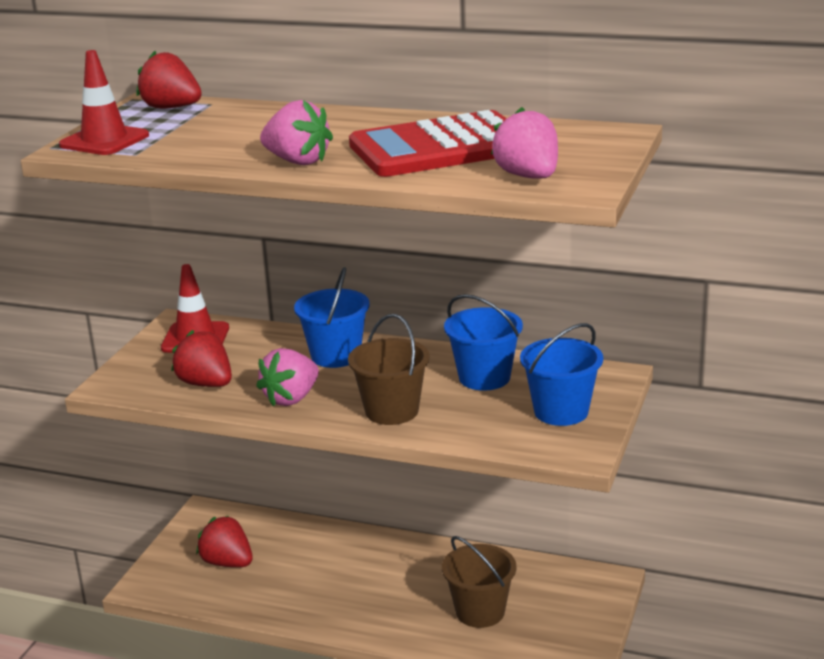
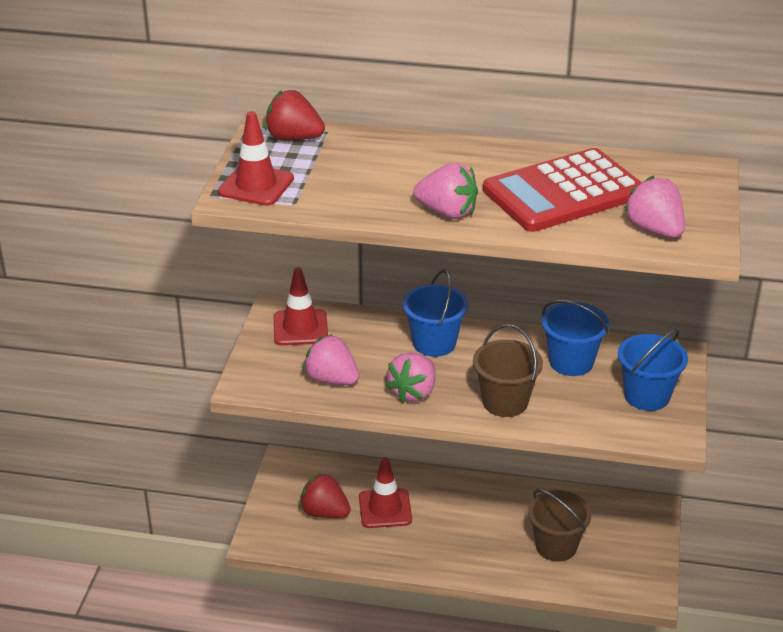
camera: 10 degrees left, 10 degrees up
red strawberry [171,330,232,387] -> pink strawberry [303,334,359,385]
none -> red traffic cone [359,457,412,528]

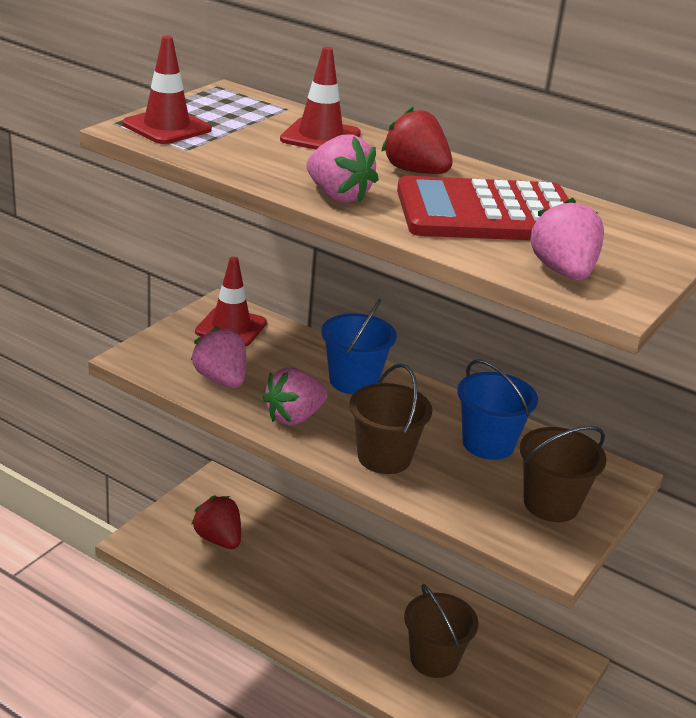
camera: 20 degrees right, 5 degrees down
red strawberry [265,90,325,140] -> red strawberry moved to [381,107,452,174]
red traffic cone [359,457,412,528] -> red traffic cone moved to [280,47,361,150]
blue bucket [618,329,688,411] -> brown bucket [520,426,607,522]

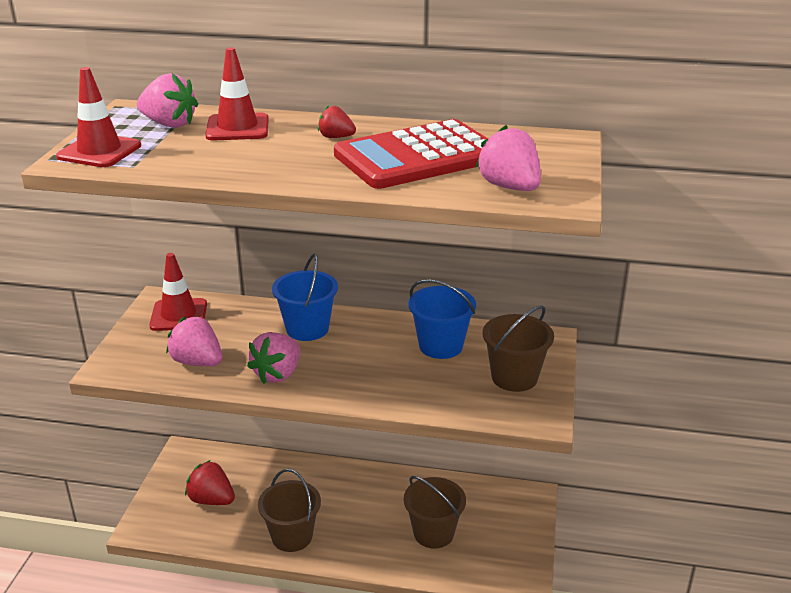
camera: 20 degrees left, 0 degrees up
pink strawberry [306,134,379,203] -> pink strawberry moved to [137,73,198,128]
brown bucket [349,364,432,474] -> brown bucket moved to [258,469,321,552]
red strawberry [381,107,452,174] -> red strawberry [318,105,356,138], size x0.60

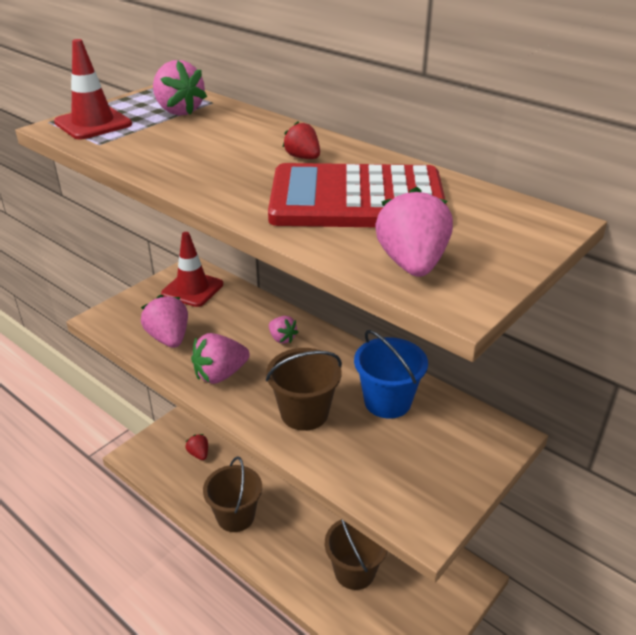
camera: 30 degrees right, 5 degrees up
red strawberry [185,460,235,505] -> red strawberry [185,434,208,460], size x0.60
red traffic cone [205,47,269,140] -> none
blue bucket [272,253,338,341] -> pink strawberry [269,316,298,344]
brown bucket [483,305,554,392] -> brown bucket moved to [266,348,342,431]

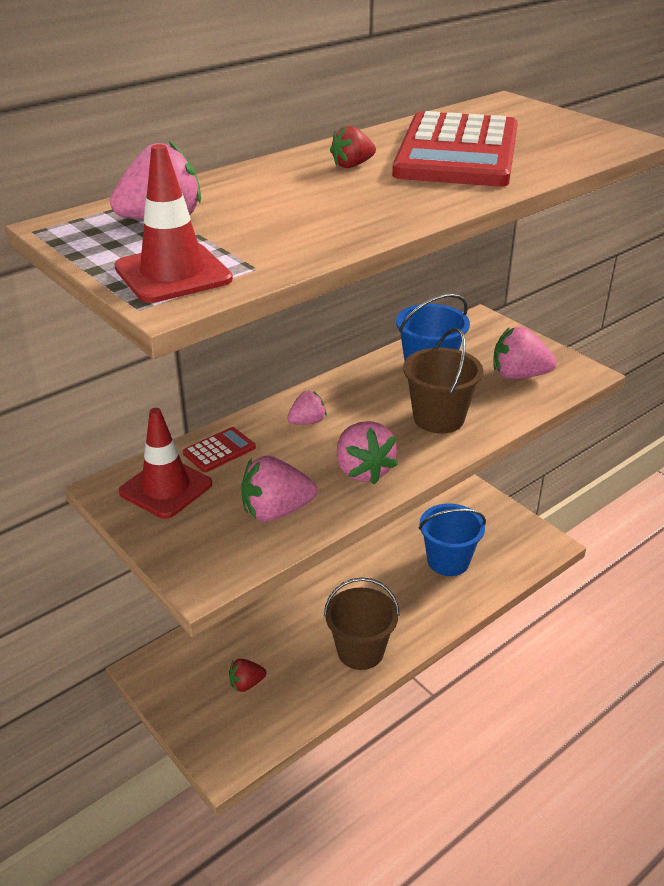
camera: 80 degrees left, 0 degrees up
brown bucket [325,519,388,590] -> blue bucket [419,504,486,576]
pink strawberry [375,187,453,277] -> pink strawberry moved to [493,327,557,379]
none -> red calculator [183,427,256,472]

